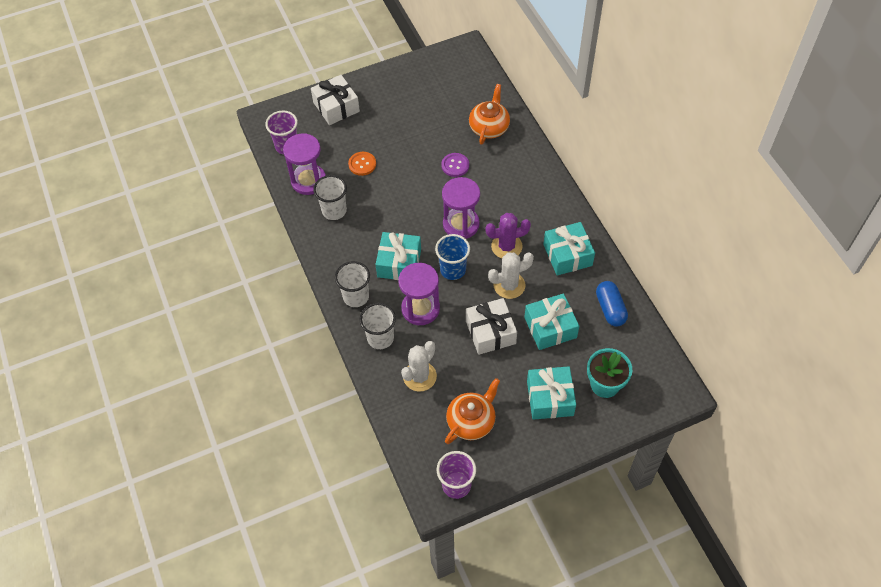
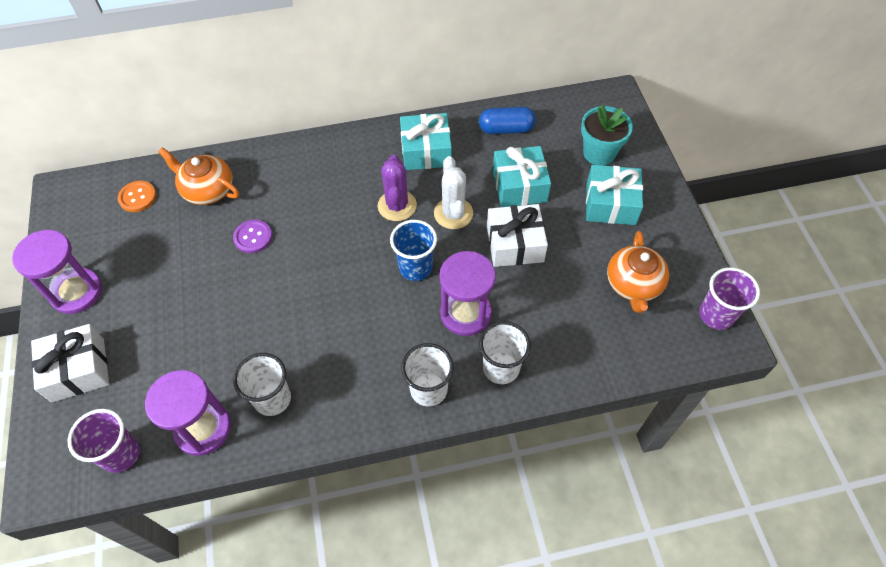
camera: 80 degrees left, 0 degrees up
orange button [348,152,376,176] -> orange button moved to [118,181,156,212]
turquoise gift [375,232,421,280] -> none
white cactus [401,341,437,392] -> none
purple hourglass [442,177,480,239] -> purple hourglass moved to [12,230,102,314]
orange teapot [445,378,500,444] -> orange teapot turned 135 degrees counterclockwise [607,231,669,313]

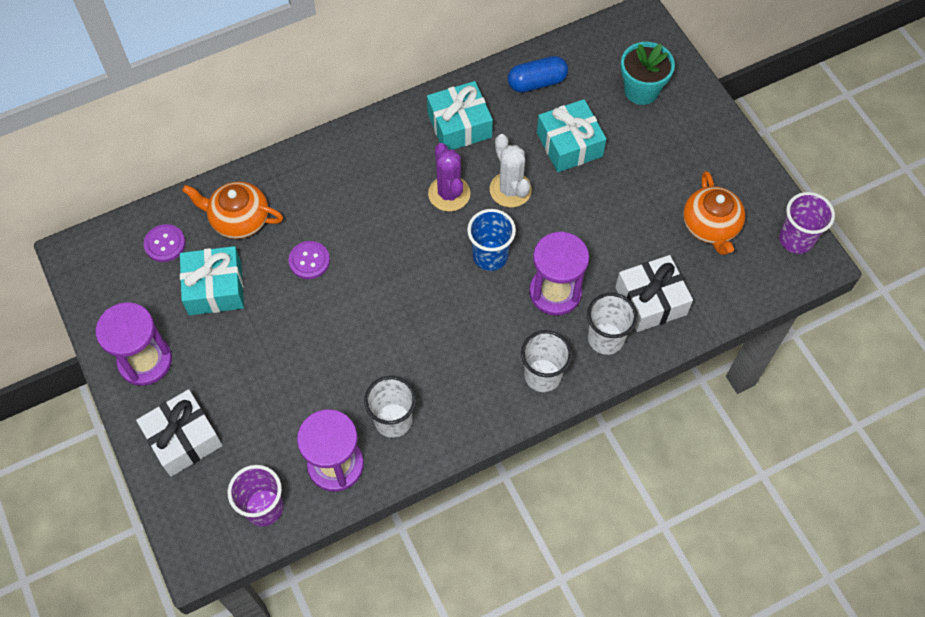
camera: 15 degrees left, 5 degrees up
orange button [118,181,156,212] -> purple button [144,224,186,262]
white gift [487,204,548,267] -> white gift moved to [615,255,693,332]
turquoise gift [586,165,643,225] -> turquoise gift moved to [180,246,244,315]

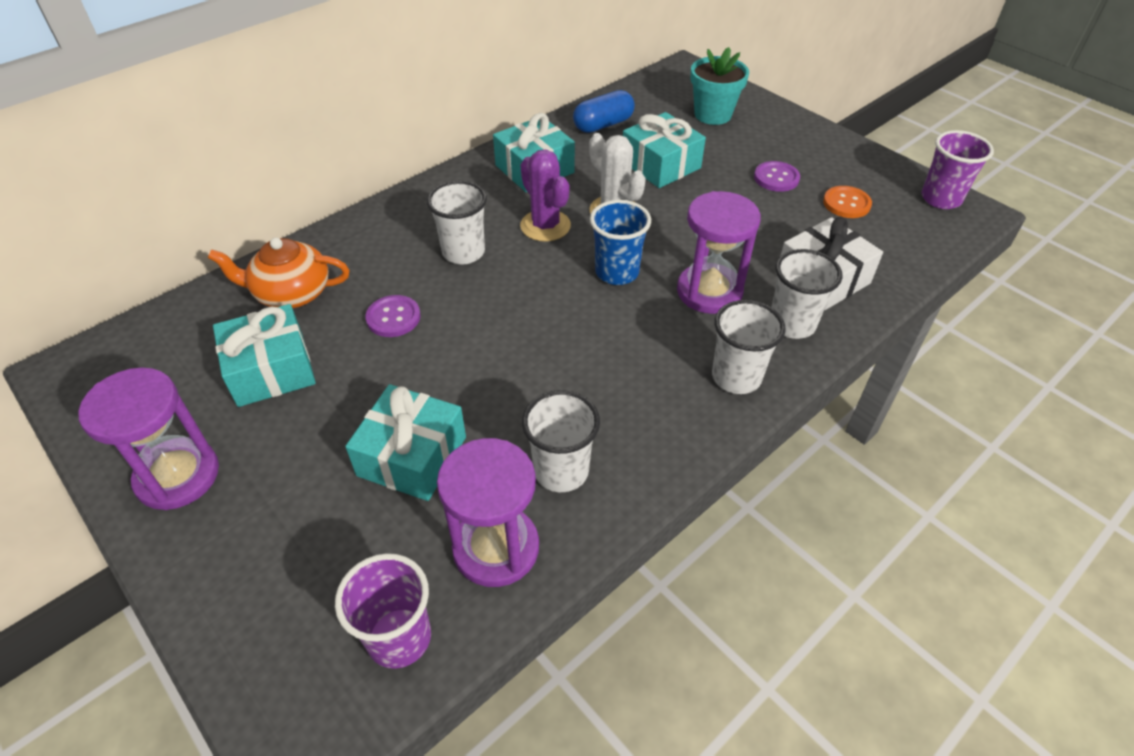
camera: 15 degrees left, 15 degrees down
white gift [136,389,223,477] -> none
purple button [144,224,186,262] -> purple button moved to [754,161,800,192]
orange teapot [683,171,746,255] -> orange button [823,186,872,218]
none -> turquoise gift [345,384,466,501]
none -> white cup [427,181,487,265]

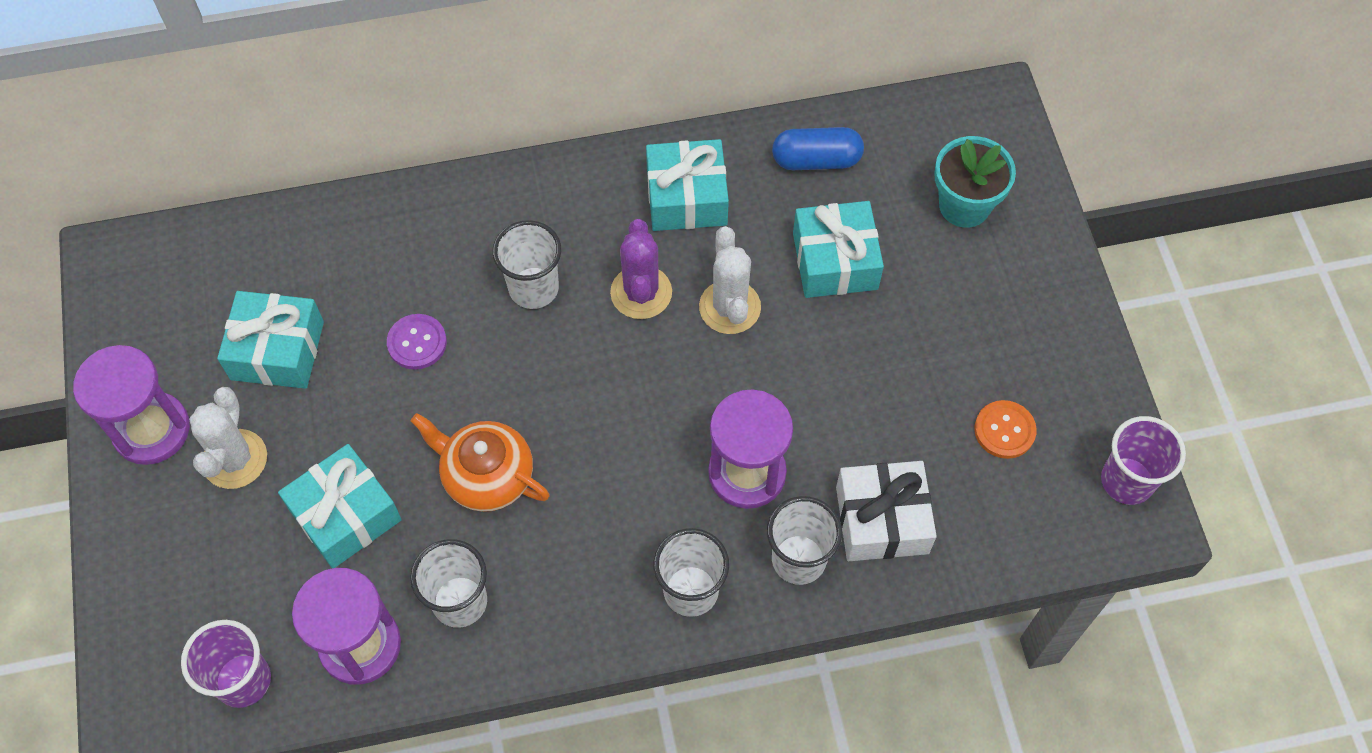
camera: 30 degrees right, 15 degrees up
orange teapot [208,237,350,308] -> orange teapot moved to [411,413,550,512]
blue cup [590,200,651,285] -> none
purple button [754,161,800,192] -> none
none -> white cactus [189,387,267,489]

